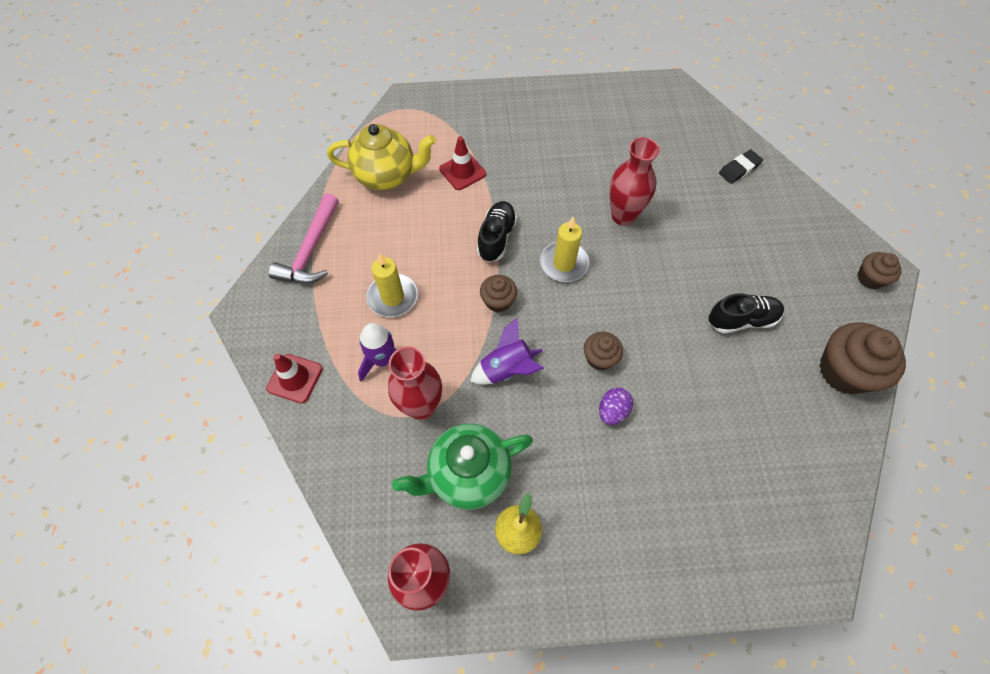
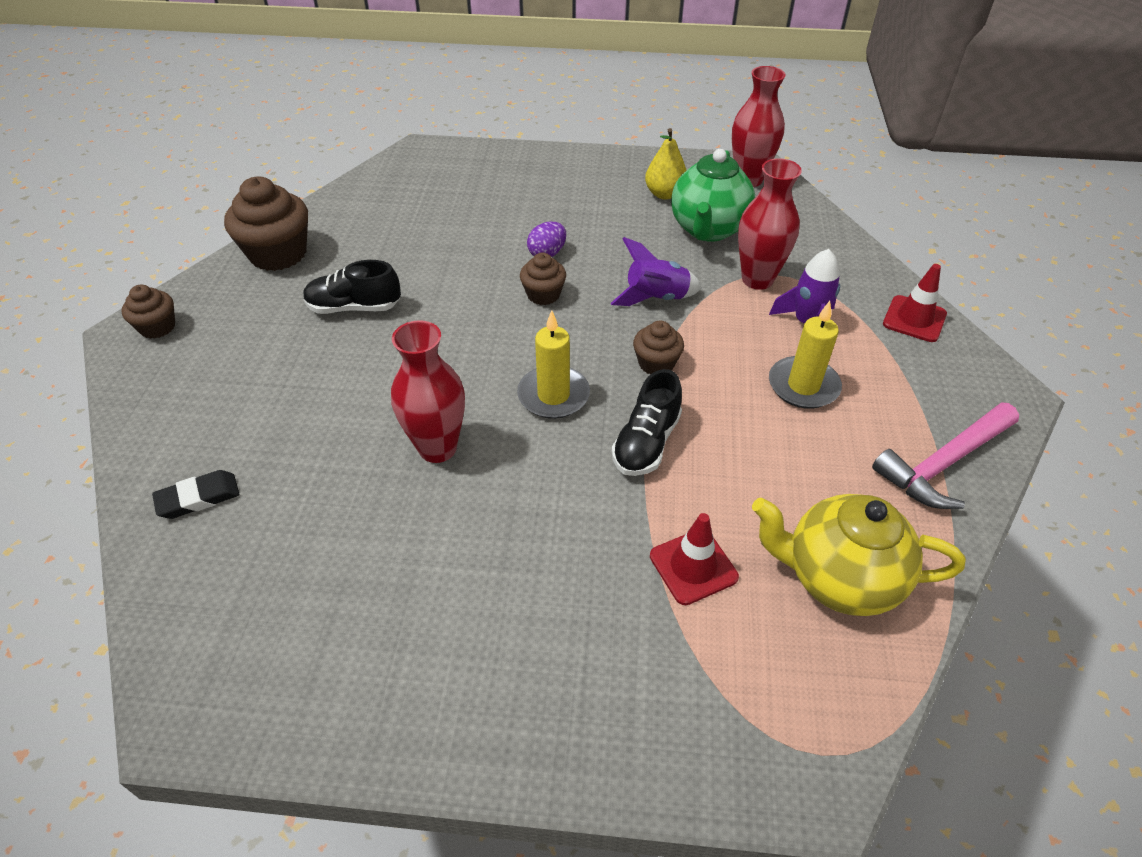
camera: 170 degrees left, 15 degrees down
pink hammer [269,193,339,283] -> pink hammer turned 150 degrees counterclockwise [872,402,1019,509]
green teapot [392,424,533,510] -> green teapot turned 120 degrees clockwise [671,149,755,242]

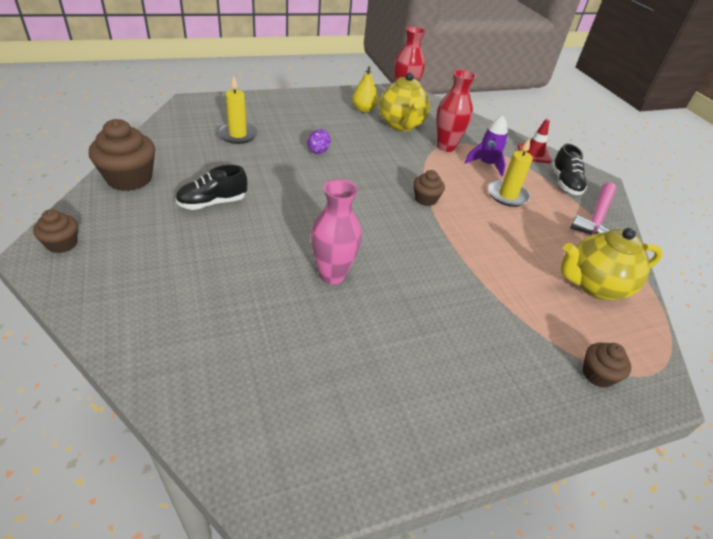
camera: 30 degrees left, 5 degrees down
black eraser [152,470,239,519] -> none
red vase [391,320,465,463] -> pink vase [311,179,362,284]
yellow candle [517,310,590,419] -> yellow candle moved to [217,76,258,144]
brown cupcake [520,253,566,305] -> brown cupcake moved to [583,343,631,388]
purple rocket [611,237,702,306] -> none
black shoe [612,369,682,476] -> black shoe moved to [552,143,587,195]
red traffic cone [650,513,739,605] -> none
green teapot [671,149,755,242] -> yellow teapot [379,72,430,131]

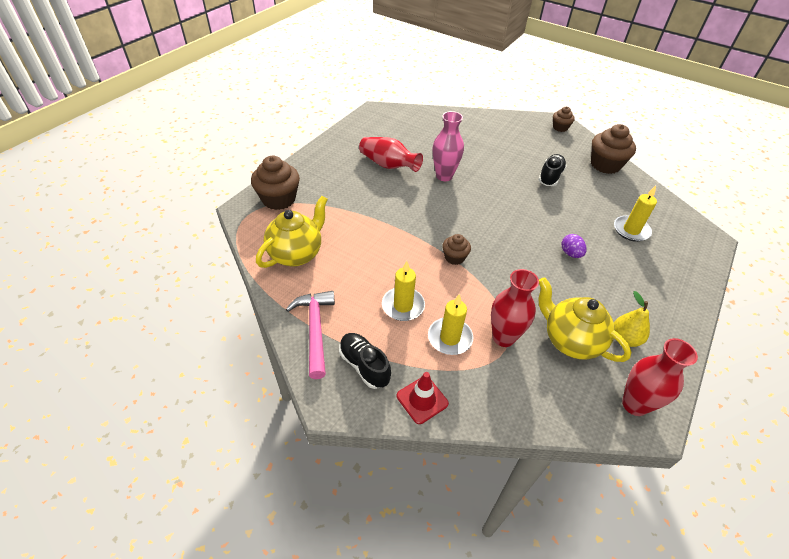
camera: 145 degrees right, 5 degrees up
purple rocket [464,115,508,176] -> yellow candle [428,294,473,355]
brown cupcake [583,343,631,388] -> brown cupcake [251,156,300,210], size x1.80
none -> red vase [359,137,423,172]

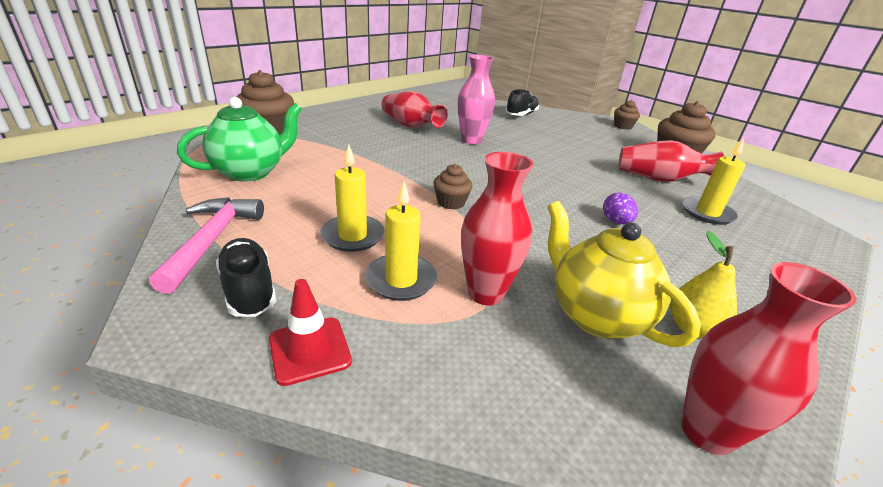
camera: 10 degrees right, 15 degrees down
yellow teapot [256,196,328,268] -> green teapot [177,97,302,181]
black shoe [538,154,567,186] -> black shoe moved to [506,89,539,116]
none -> red vase [618,140,724,182]

